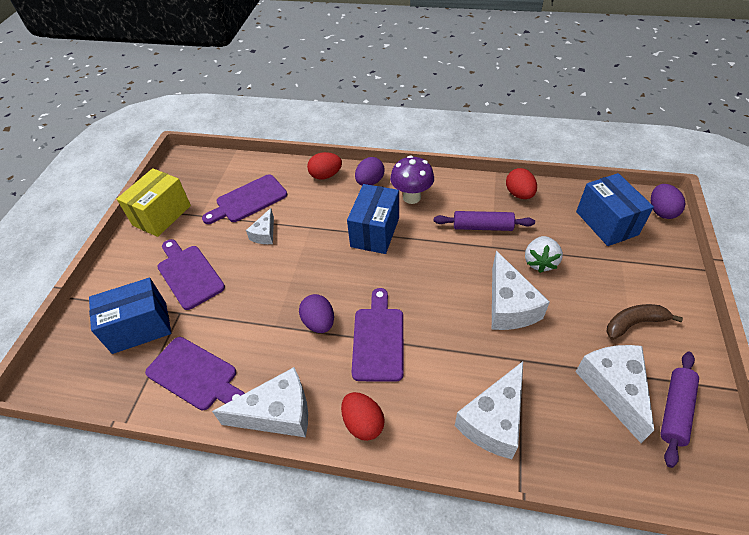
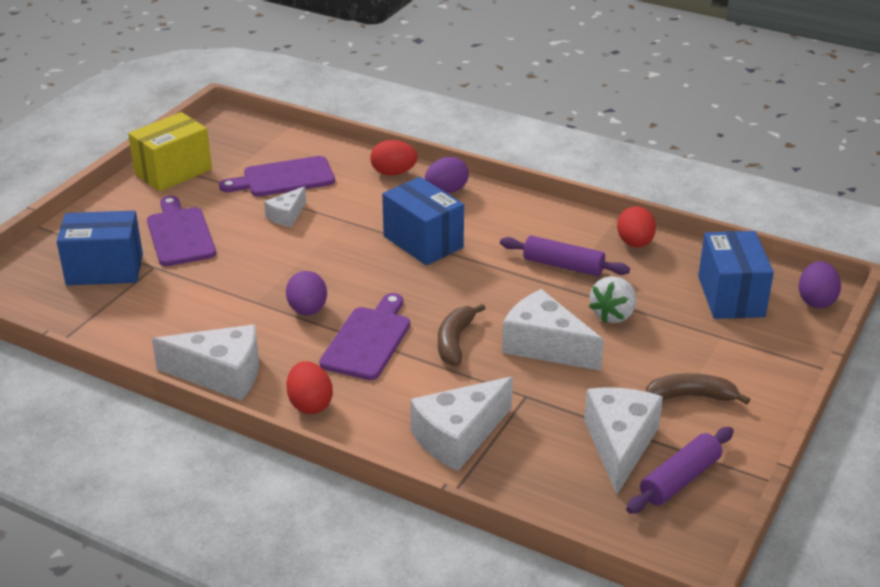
camera: 15 degrees right, 15 degrees down
purple cutting board [145,337,245,410] -> none
blue box [347,184,399,254] -> blue box turned 75 degrees counterclockwise [382,177,464,265]
purple mushroom [390,156,434,204] -> none
white cheese [492,251,550,330] -> white cheese turned 120 degrees clockwise [502,289,604,371]
none -> brown banana [438,304,486,366]

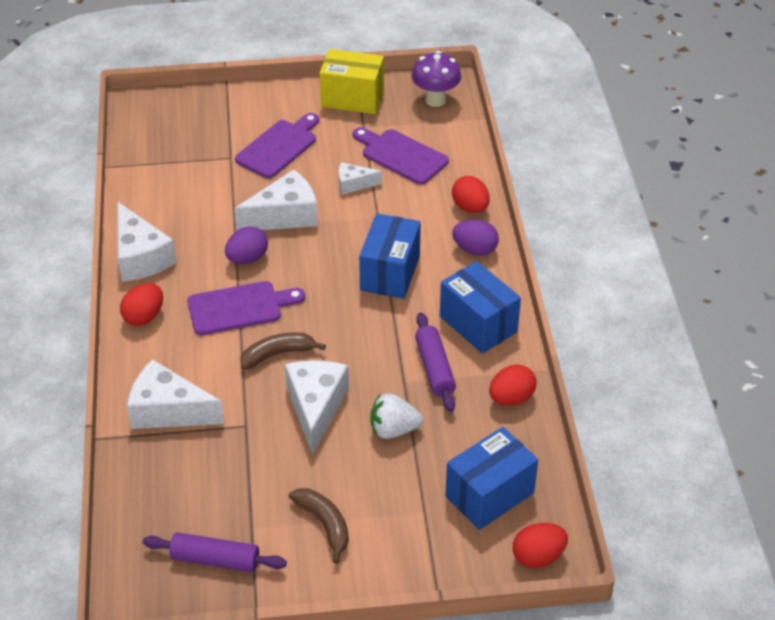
camera: 55 degrees right, 10 degrees up
blue box [57,211,143,285] -> blue box moved to [440,261,521,354]
white cheese [584,388,663,495] -> white cheese moved to [234,170,318,230]
purple egg [799,261,841,308] -> red egg [513,523,568,568]
none -> purple mushroom [412,51,461,107]

